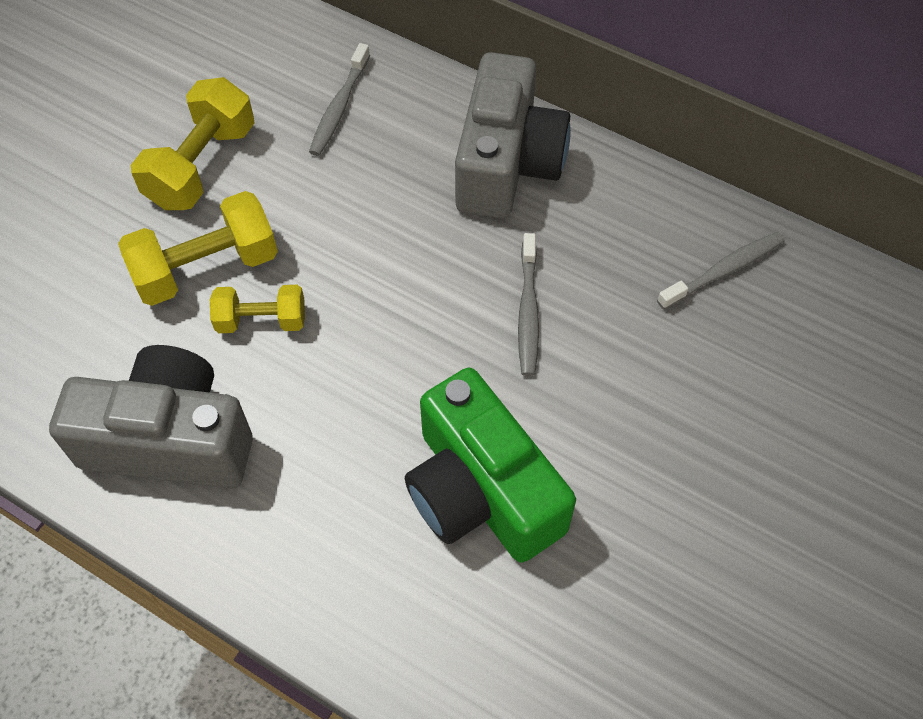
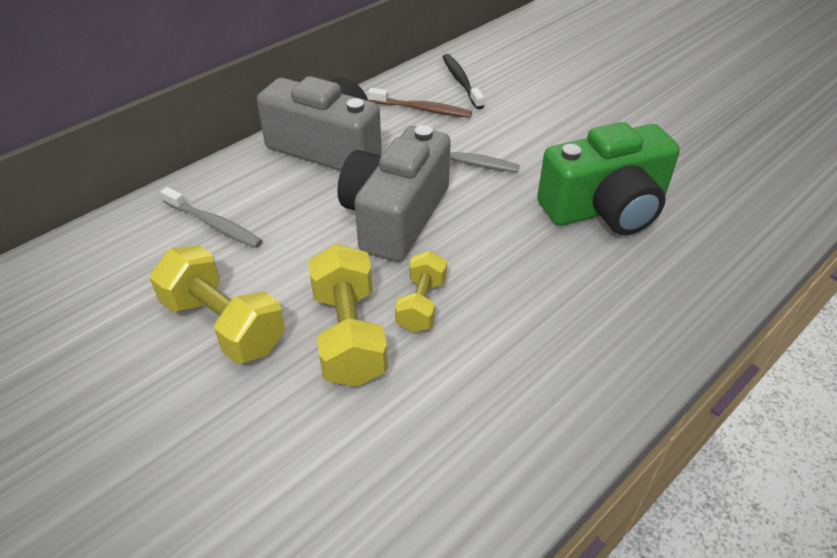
camera: 75 degrees left, 15 degrees down
grey camera [49,345,253,489] -> grey camera moved to [337,125,451,262]
grey toothbrush [657,232,785,310] -> black toothbrush [442,54,484,109]
none -> brown toothbrush [368,88,472,118]

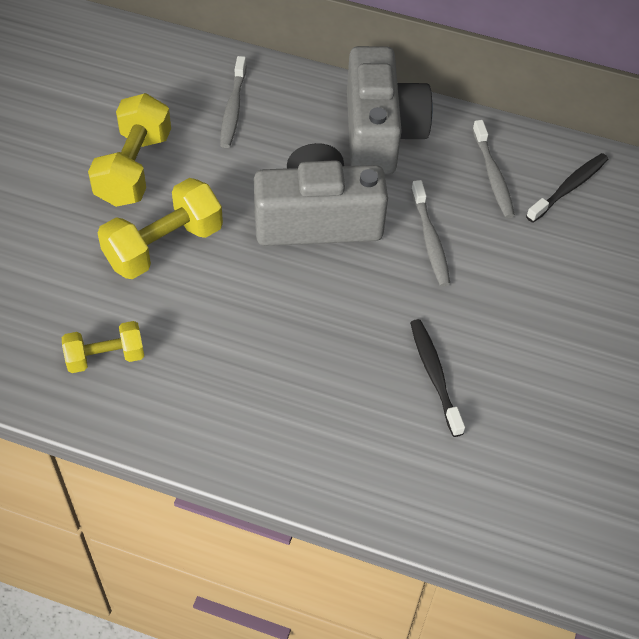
camera: 60 degrees right, 10 degrees up
brown toothbrush [368,88,472,118] -> grey toothbrush [472,120,515,218]
yellow dumbbell [395,251,447,332] -> yellow dumbbell moved to [62,321,144,373]
green camera [537,122,680,235] -> black toothbrush [410,319,465,437]

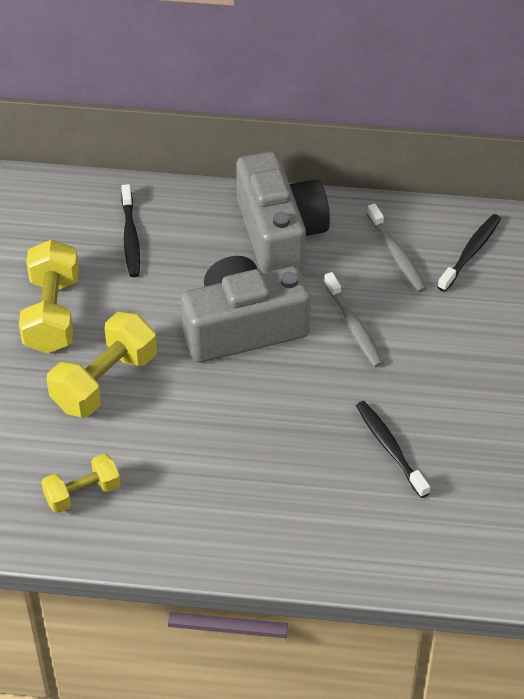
camera: 10 degrees left, 5 degrees down
grey toothbrush [220,56,247,148] -> black toothbrush [121,184,140,277]

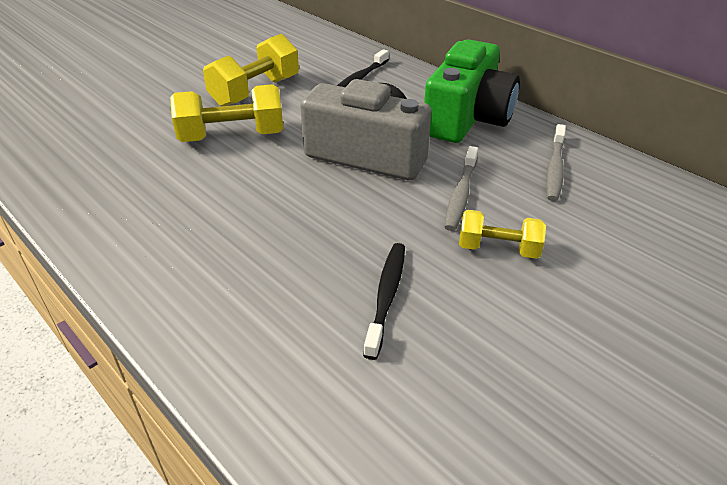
camera: 40 degrees right, 10 degrees down
yellow dumbbell [41,454,121,513] -> yellow dumbbell moved to [459,210,546,259]
grey camera [236,151,330,273] -> green camera [424,39,520,143]
black toothbrush [438,214,501,292] -> none

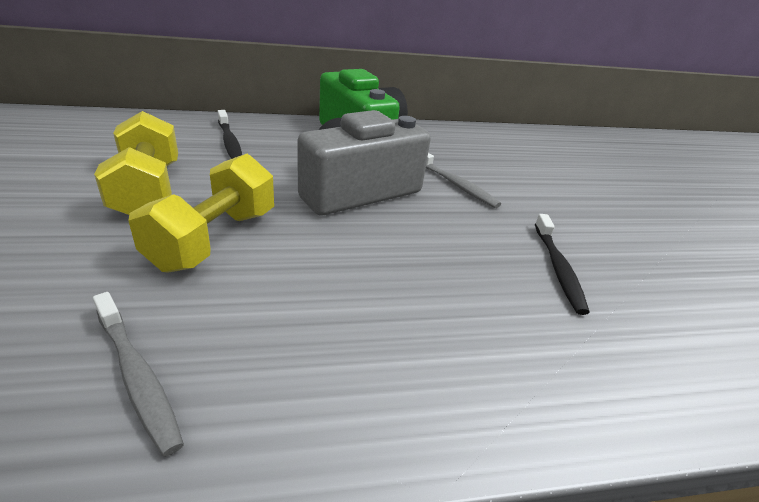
camera: 60 degrees left, 5 degrees down
black toothbrush [363,243,405,360] -> black toothbrush turned 135 degrees counterclockwise [535,214,590,315]
yellow dumbbell [459,210,546,259] -> none
grey toothbrush [546,124,566,201] -> grey toothbrush moved to [93,292,184,457]

